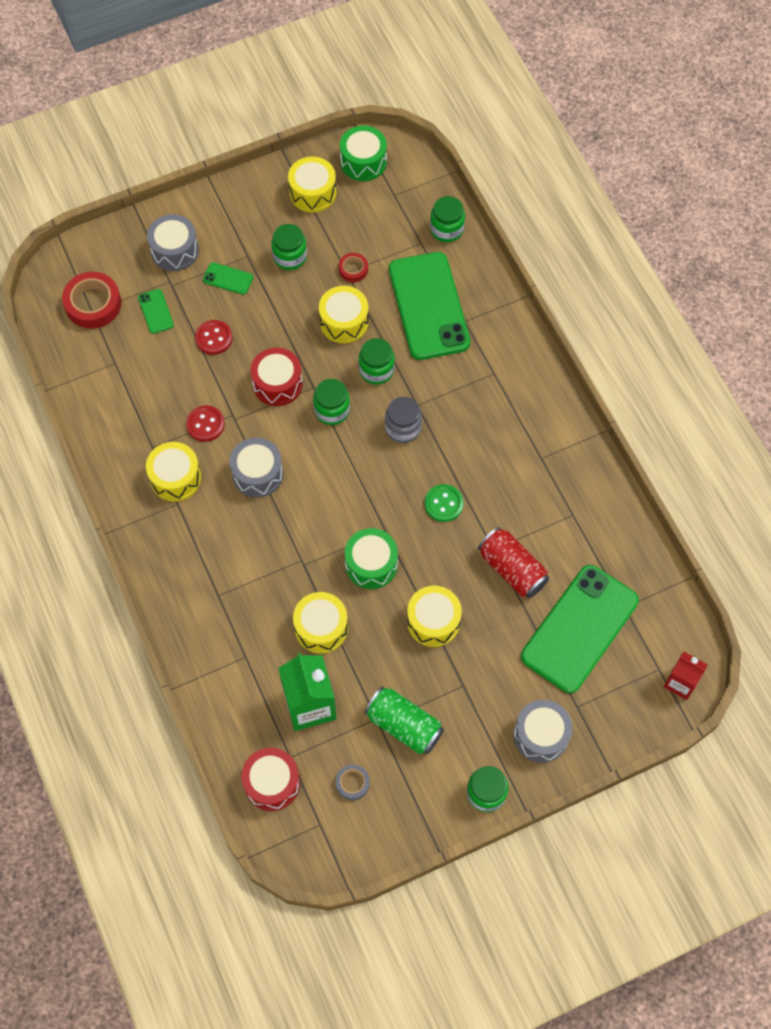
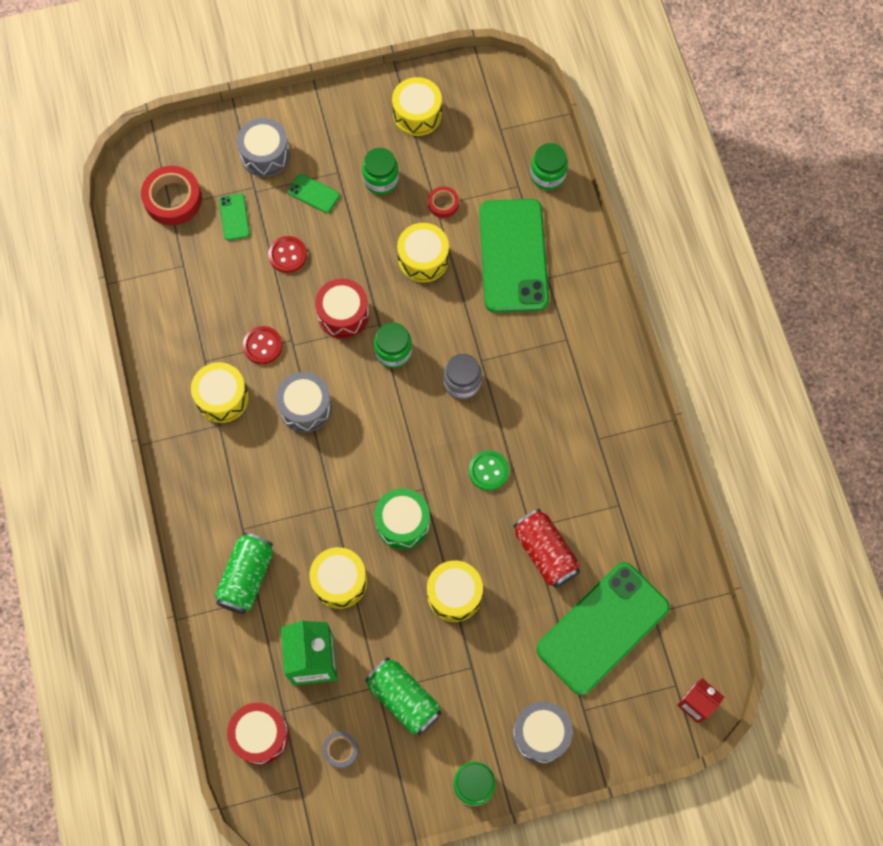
camera: 10 degrees right, 5 degrees up
green drum [340,126,387,181] -> none
green jar [359,338,395,384] -> none
none -> green can [215,533,273,614]

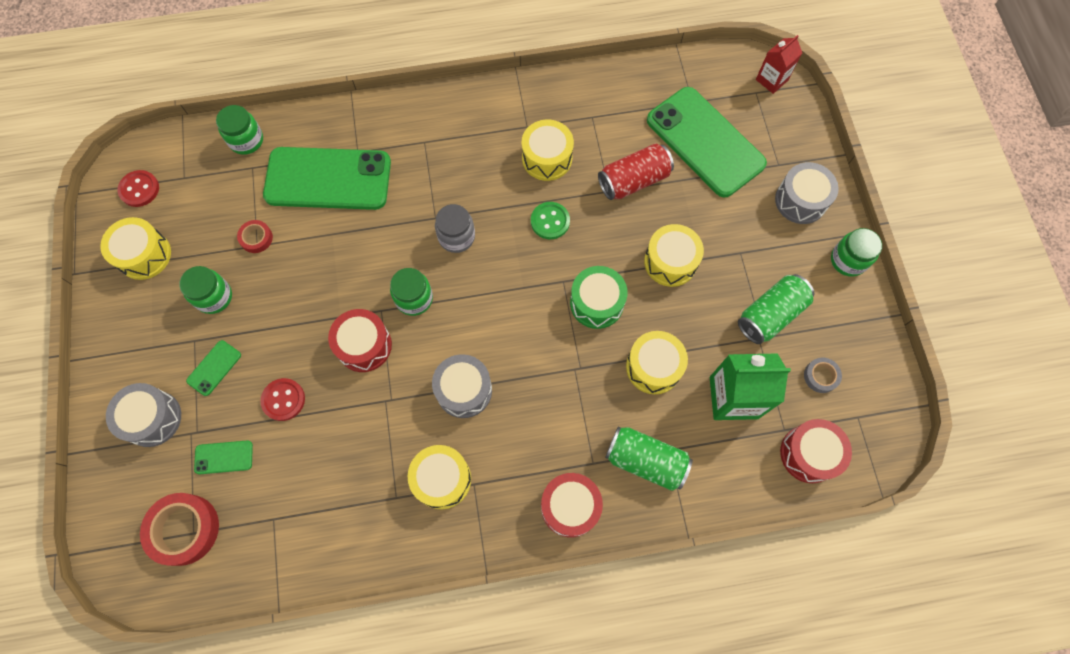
camera: 85 degrees left, 0 degrees up
red button [243,326,282,364] -> red button moved to [117,170,159,207]
yellow drum [397,223,449,283] -> yellow drum moved to [522,119,574,181]
none -> red drum [541,473,603,538]

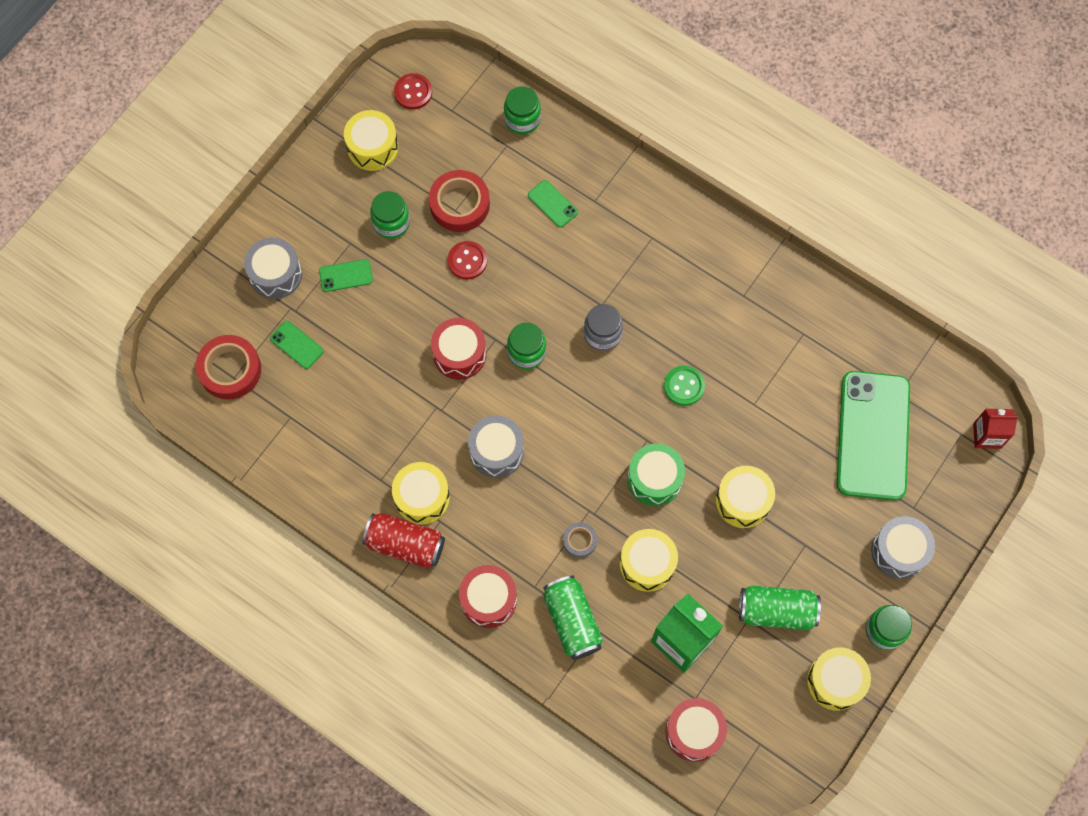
camera: 45 degrees right, 0 degrees up
red tape [237,220,273,253] -> red tape [429,170,490,232], size x1.89
red button [260,378,305,421] -> red button moved to [447,241,487,279]
green phone [263,147,391,210] -> green phone [528,180,578,228], size x0.41
yellow drum [522,119,574,181] -> yellow drum moved to [807,647,871,711]
red can [598,143,674,200] -> red can moved to [362,513,445,568]
grey tape [804,357,842,393] -> grey tape moved to [563,522,597,558]

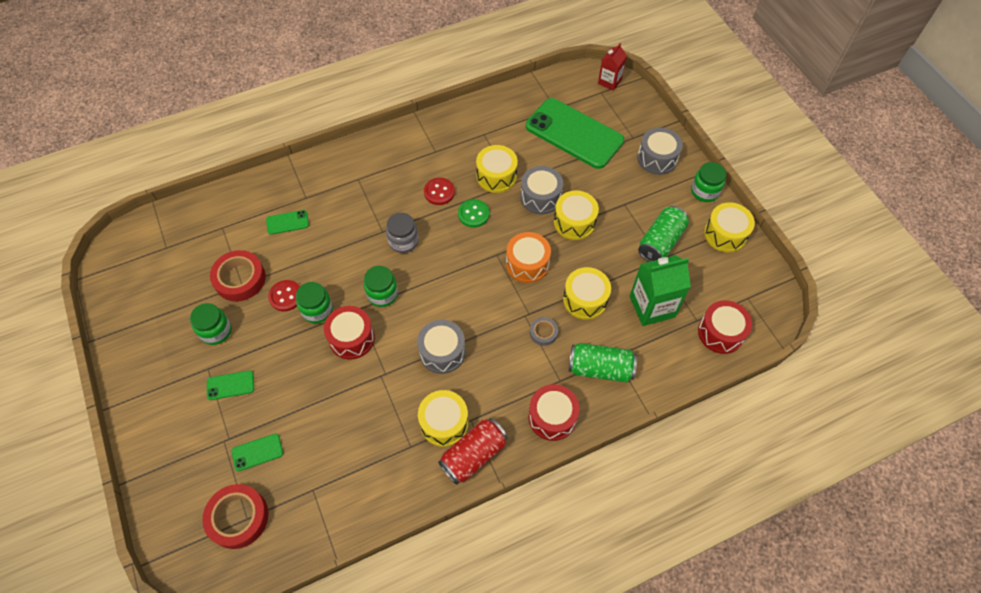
camera: 60 degrees left, 10 degrees down
grey drum [244,237,302,299] -> grey drum moved to [520,166,563,214]
green phone [319,259,373,292] -> green phone turned 60 degrees clockwise [207,370,254,400]
yellow drum [344,110,398,171] -> yellow drum moved to [476,145,518,193]
red button [394,73,432,110] -> red button moved to [424,178,455,205]
green jar [504,86,541,135] -> green jar moved to [296,282,333,323]
green drum [628,444,685,506] -> orange drum [506,232,551,283]

